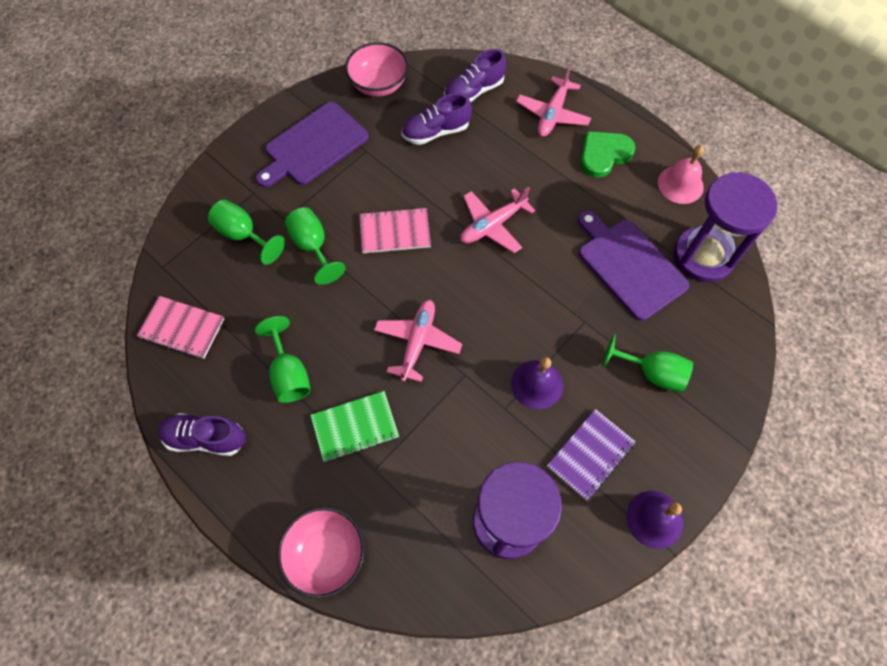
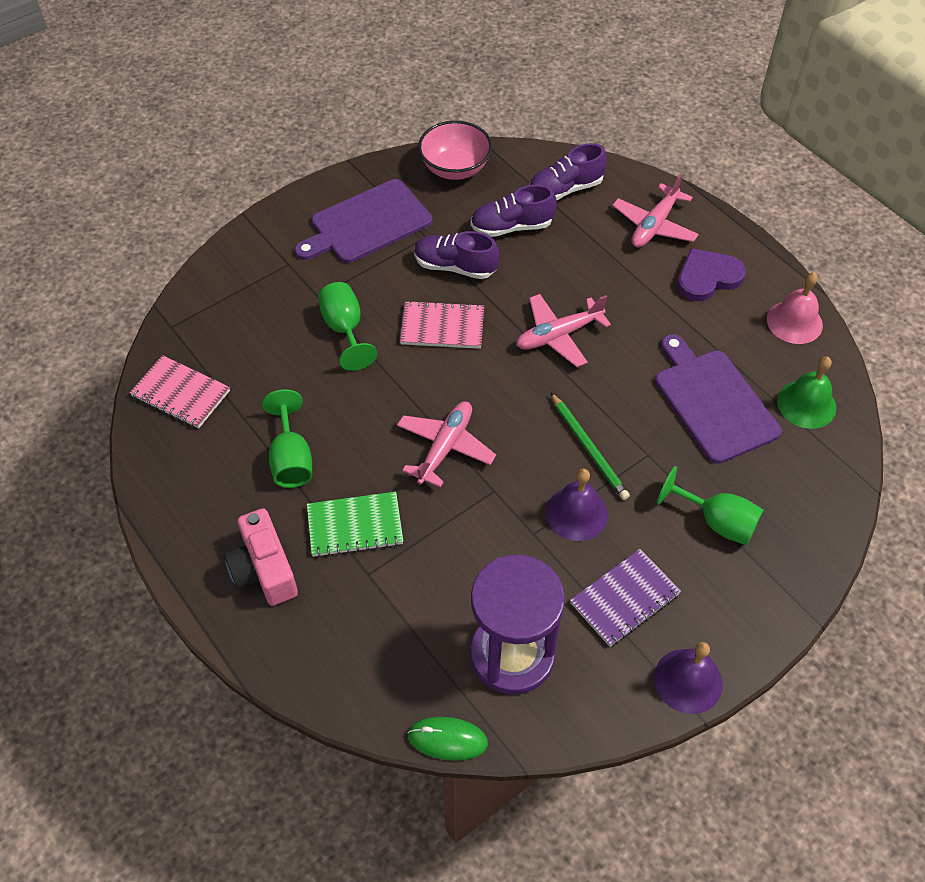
camera: 10 degrees right, 10 degrees down
purple shoe [158,413,246,456] -> purple shoe moved to [414,231,499,279]
green goblet [208,200,285,265] -> none
pink bowl [277,507,365,598] -> none
green heart [581,131,635,178] -> purple heart [677,248,746,301]
purple hourglass [674,172,777,282] -> green bell [777,356,836,429]
none -> pink camera [224,508,298,606]
none -> green mouse [407,717,488,761]
none -> green pencil [550,392,630,500]

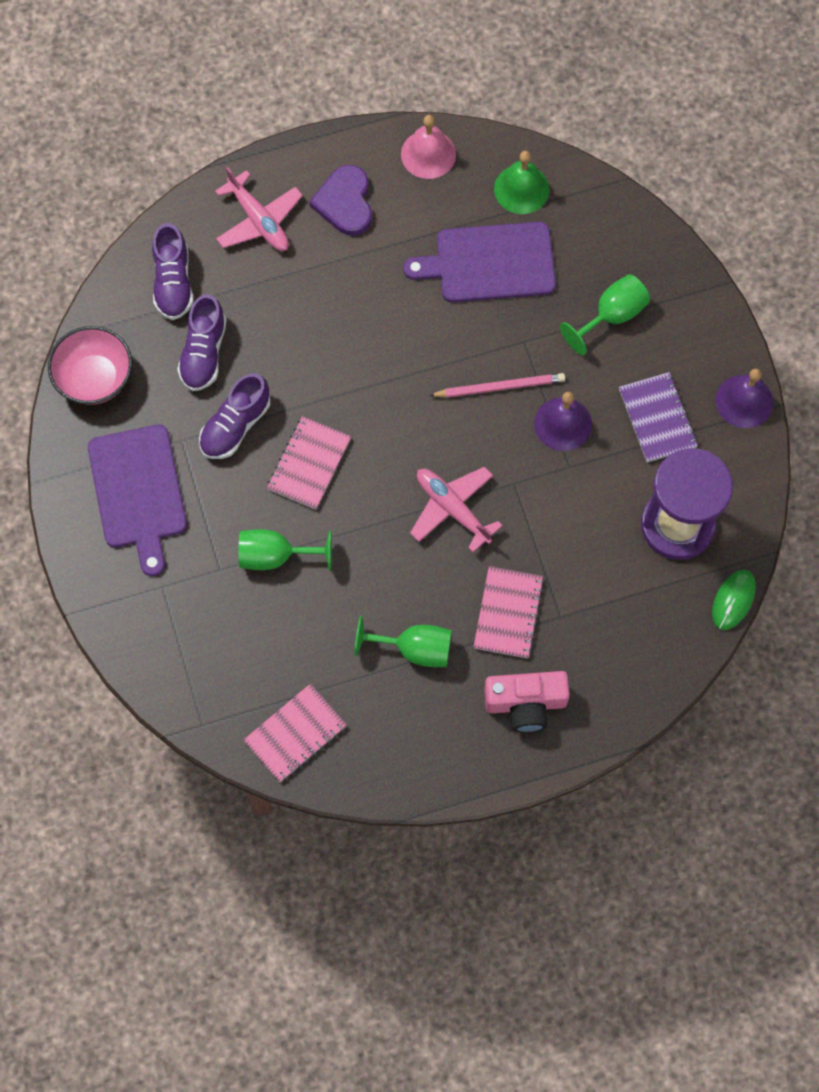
camera: 70 degrees left, 15 degrees up
green notebook [307,492,404,557] -> pink notebook [473,566,544,658]
pink plane [516,294,611,367] -> none
green pencil [550,392,630,500] -> pink pencil [429,373,565,398]

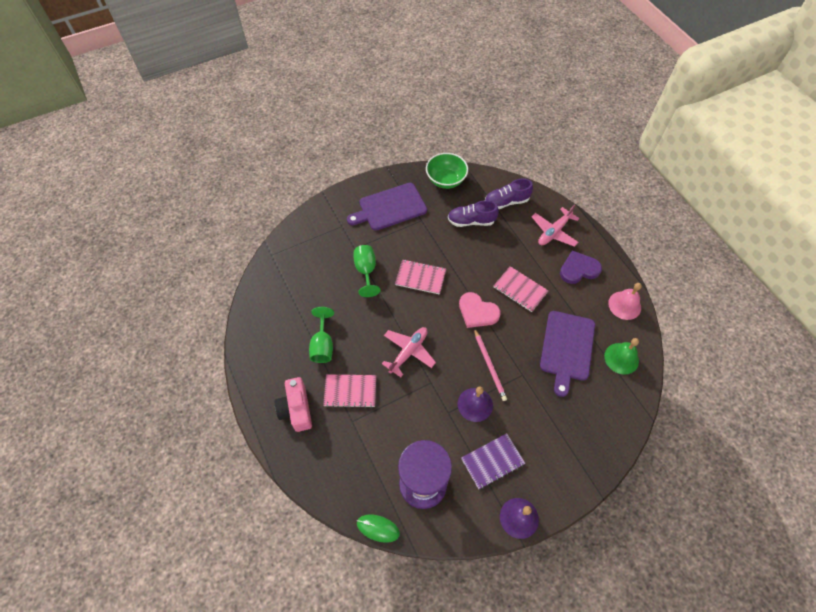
camera: 80 degrees right, 10 degrees down
pink bowl [48,326,132,405] -> green bowl [426,153,468,189]
purple shoe [199,373,270,459] -> none
pink notebook [243,684,347,782] -> pink notebook moved to [493,266,548,312]
purple cutting board [403,222,556,302] -> purple cutting board turned 150 degrees counterclockwise [540,311,595,397]
green goblet [560,274,650,355] -> none
none -> pink heart [459,292,501,328]

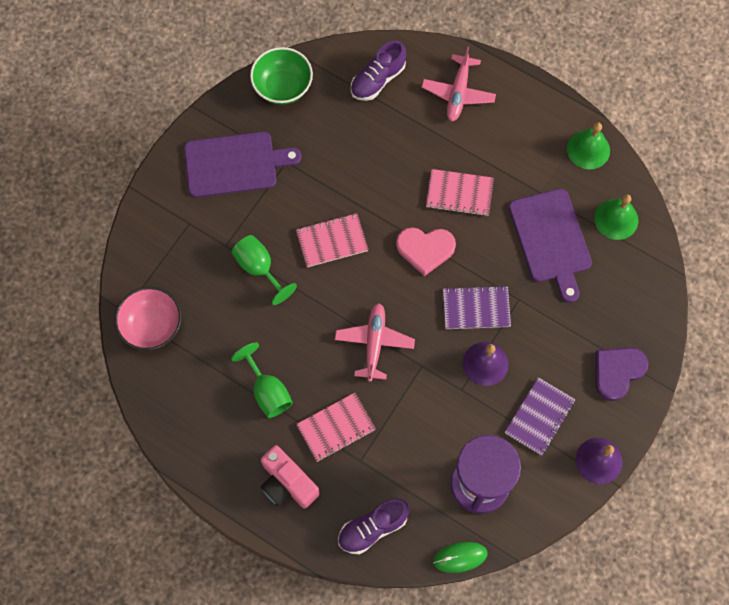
camera: 30 degrees left, 10 degrees up
purple cutting board [347,183,427,231] -> purple cutting board turned 135 degrees counterclockwise [184,132,302,197]
purple shoe [448,200,499,227] -> purple shoe moved to [338,499,409,554]
pink pencil [474,328,507,401] -> purple notebook [443,285,511,329]
purple heart [560,250,602,284] -> purple heart moved to [595,348,648,401]
pink bell [608,283,642,320] -> green bell [567,122,610,169]
none -> pink bowl [115,287,181,350]

